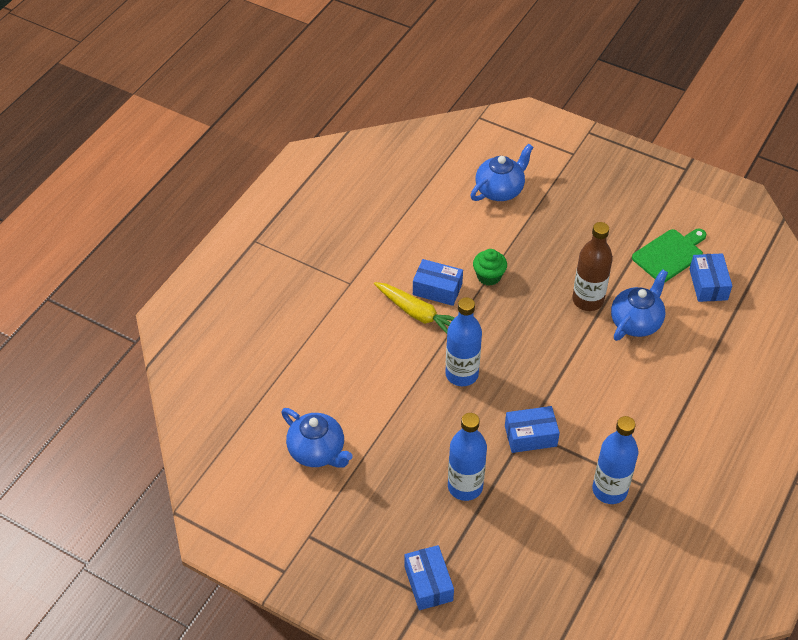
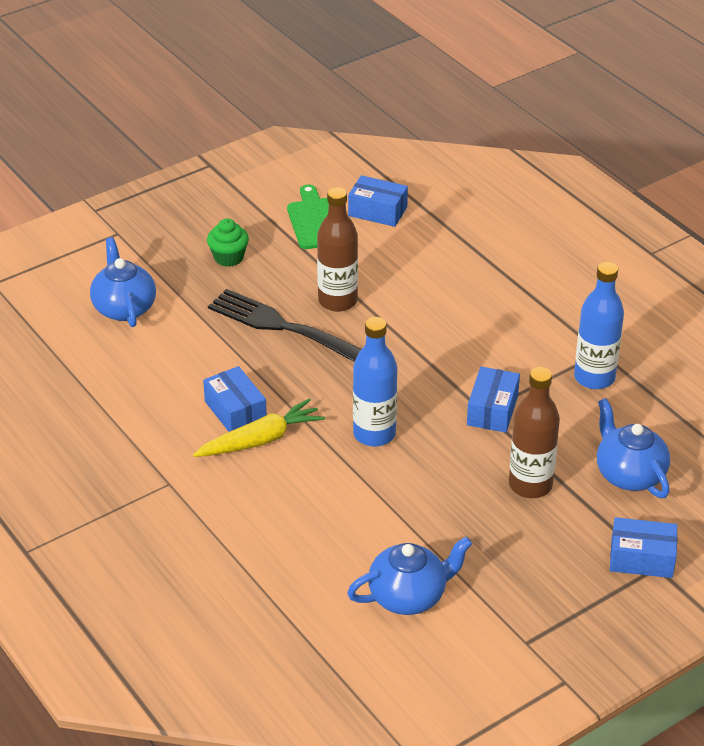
camera: 65 degrees left, 10 degrees down
blue box [413,259,463,306] -> blue box turned 75 degrees counterclockwise [203,366,267,432]
blue bottle [448,413,487,501] -> brown bottle [509,367,560,498]
green cupcake [473,249,507,286] -> green cupcake moved to [207,219,249,267]
blue teapot [611,269,668,341] -> blue teapot moved to [597,398,670,498]
none -> black fork [208,289,361,362]

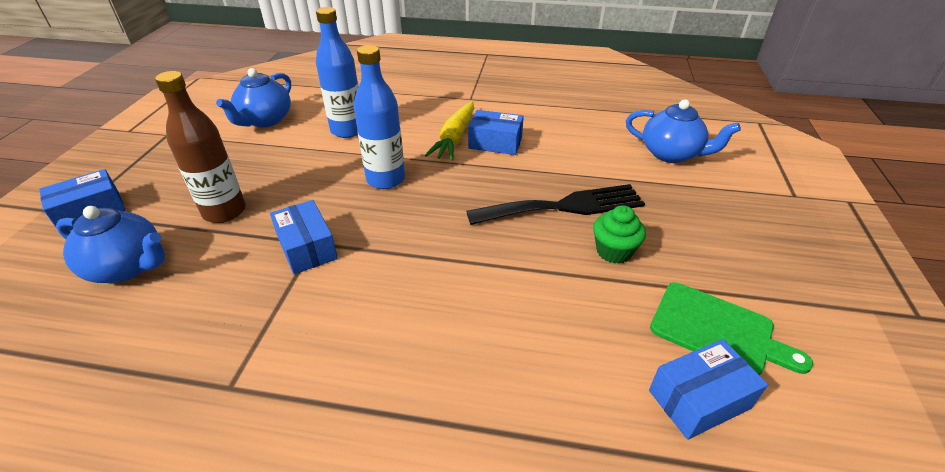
camera: 135 degrees right, 0 degrees up
green cupcake [207,219,249,267] -> green cupcake moved to [593,205,646,264]
brown bottle [317,187,358,312] -> none
blue bottle [574,262,624,389] -> blue bottle moved to [316,7,359,138]

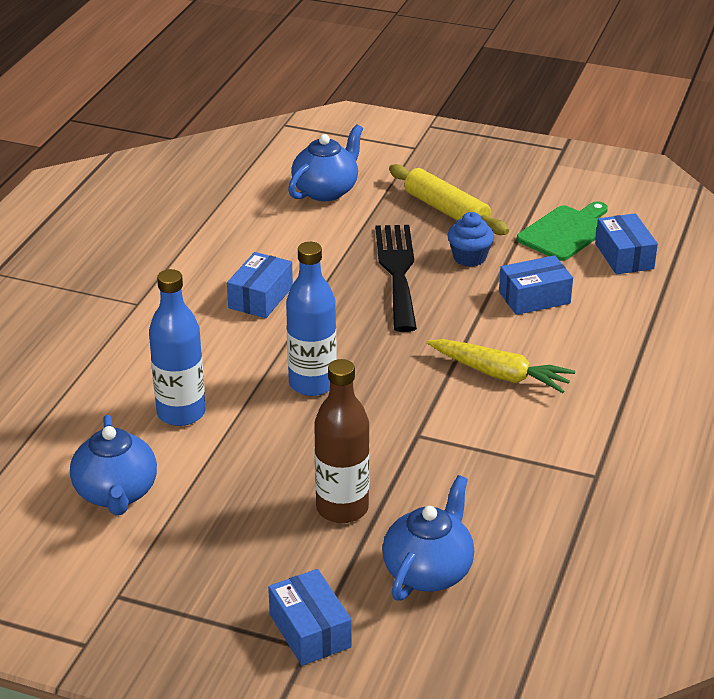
camera: 80 degrees left, 5 degrees down
blue teapot [216,68,291,127] -> blue teapot turned 45 degrees clockwise [70,415,157,515]
blue box [270,200,338,274] -> blue box moved to [499,255,573,315]
yellow carrot [424,101,474,161] -> yellow carrot moved to [427,339,575,393]
green cupcake [593,205,646,264] -> blue cupcake [447,212,494,267]
none -> yellow rolling pin [389,164,509,235]

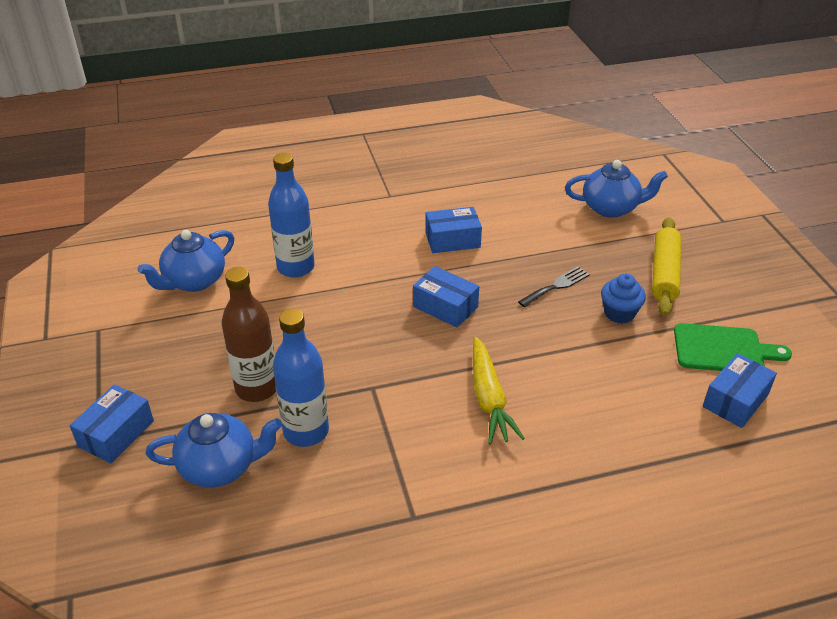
camera: 55 degrees right, 5 degrees up
blue bottle [286,242,337,396] -> blue bottle moved to [273,309,329,447]
black fork [375,225,417,332] -> black fork [518,266,590,307], size x0.52
blue box [499,255,573,315] -> blue box moved to [413,266,479,328]

